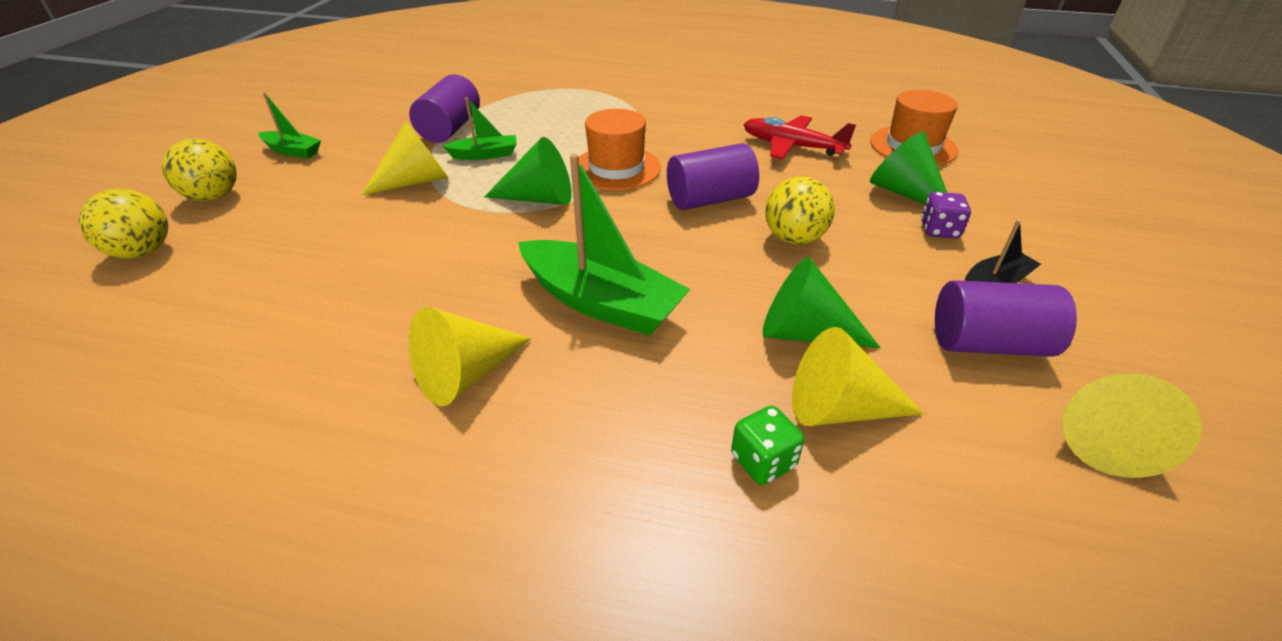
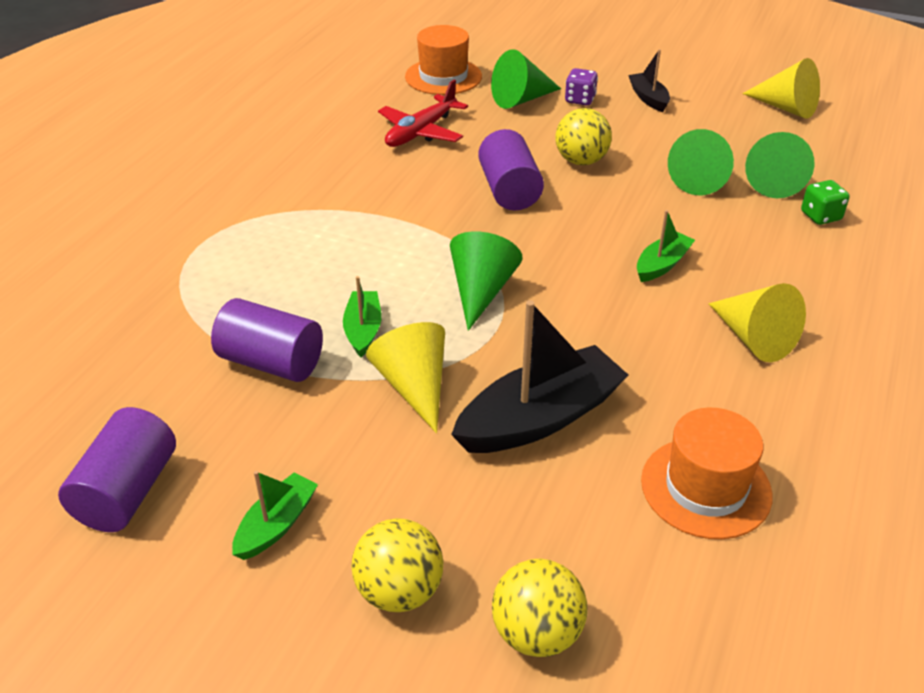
camera: 80 degrees left, 0 degrees up
green boat [518,154,690,336] -> green boat [637,210,695,282], size x0.52
orange hat [578,109,661,191] -> orange hat moved to [641,408,773,539]
yellow cone [792,327,924,426] -> green cone [745,132,814,198]
purple cylinder [935,280,1077,357] -> purple cylinder moved to [58,407,176,532]
none -> black boat [451,300,628,453]

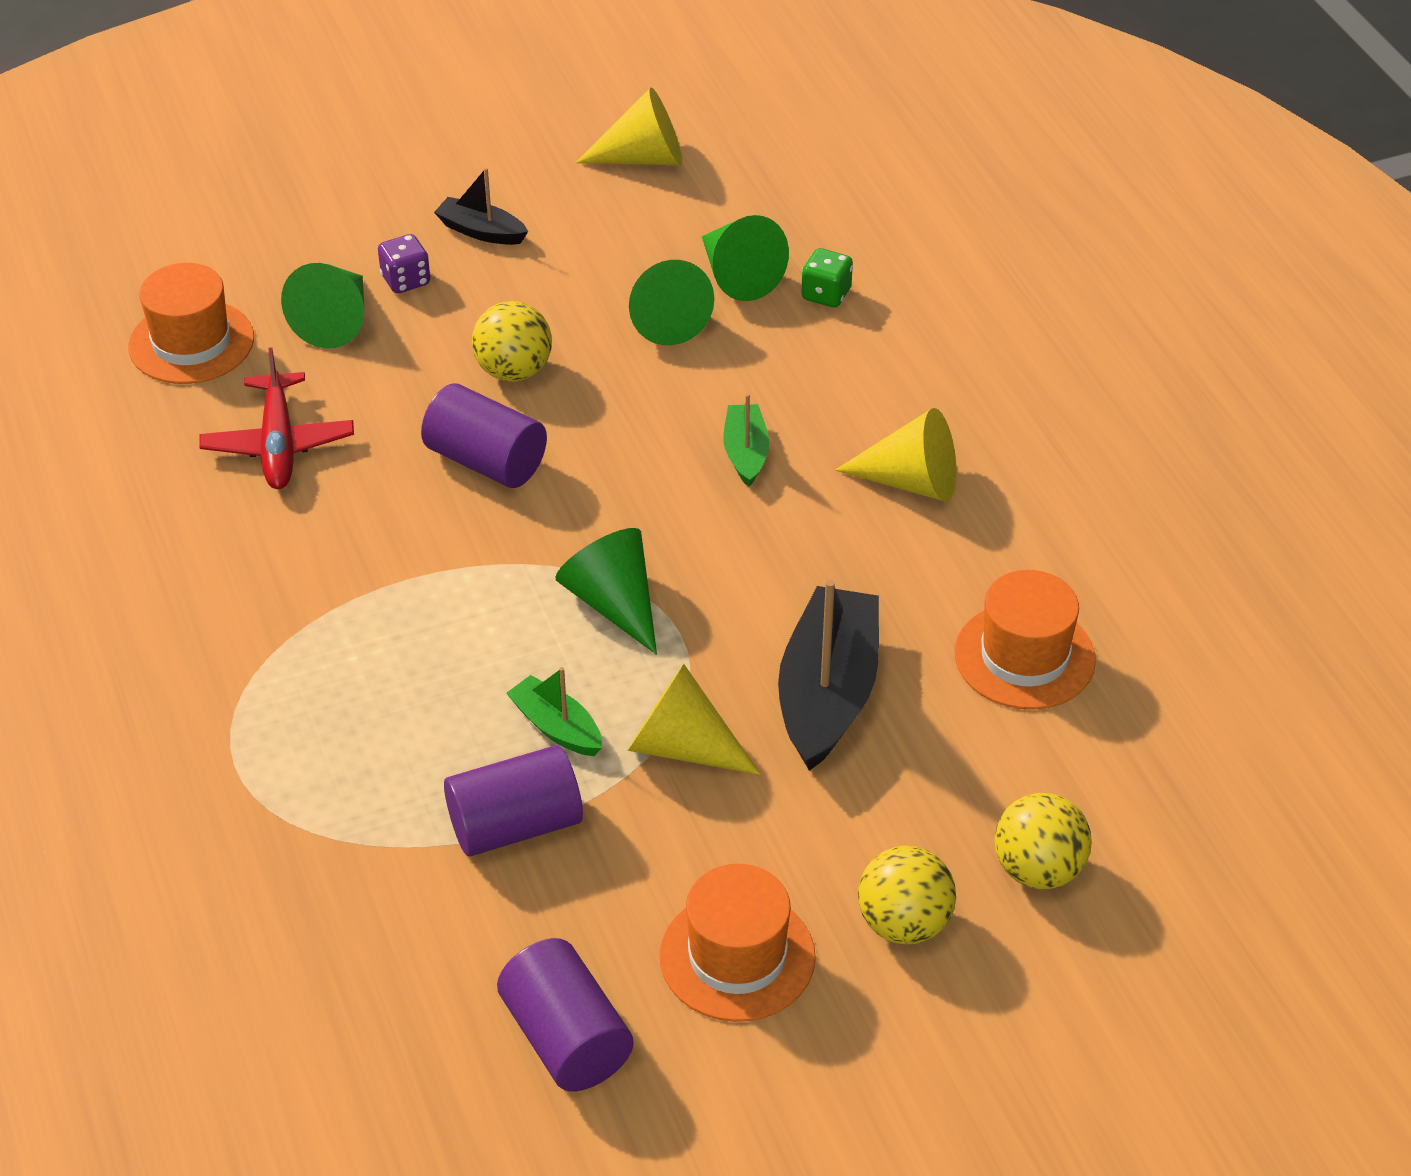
camera: 45 degrees left, 5 degrees up
green boat [232,471,318,560] -> orange hat [660,864,816,1022]

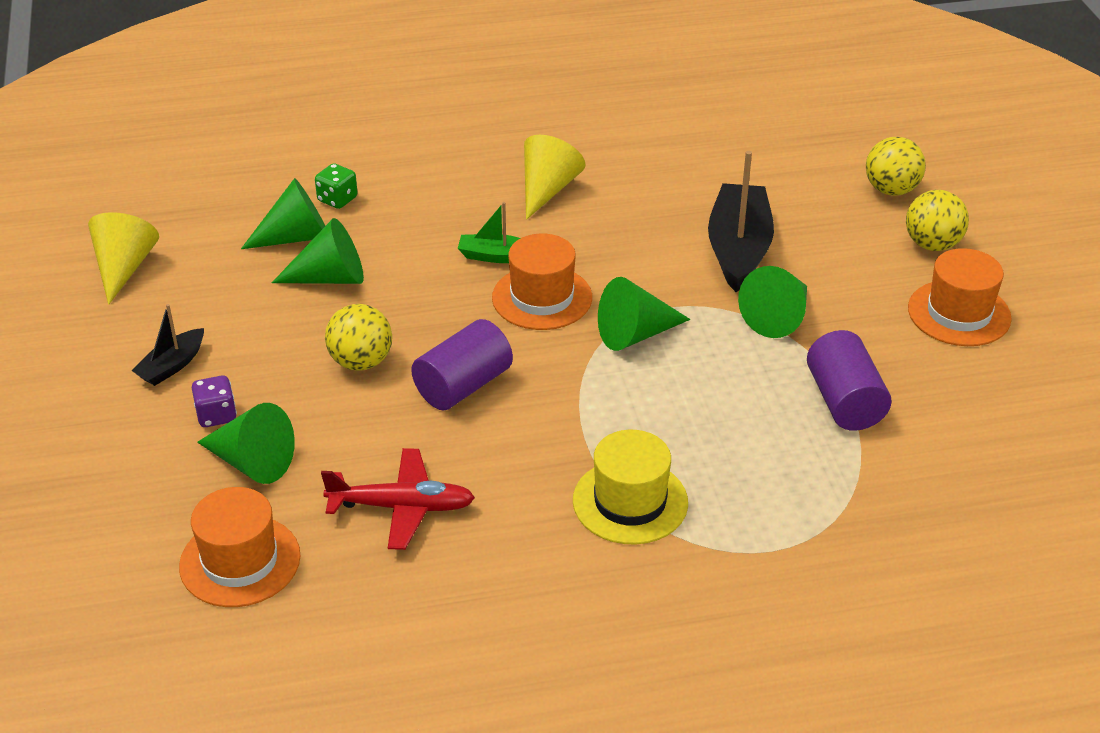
camera: 80 degrees left, 5 degrees down
purple cylinder [497,938,634,1092] -> none
green boat [506,667,602,756] -> none
yellow cone [628,664,761,775] -> green cone [738,266,807,338]
black boat [778,579,879,771] -> black boat turned 75 degrees clockwise [708,151,774,292]
orange hat [955,570,1096,710] -> orange hat moved to [492,234,592,330]
none -> yellow hat [573,430,688,545]

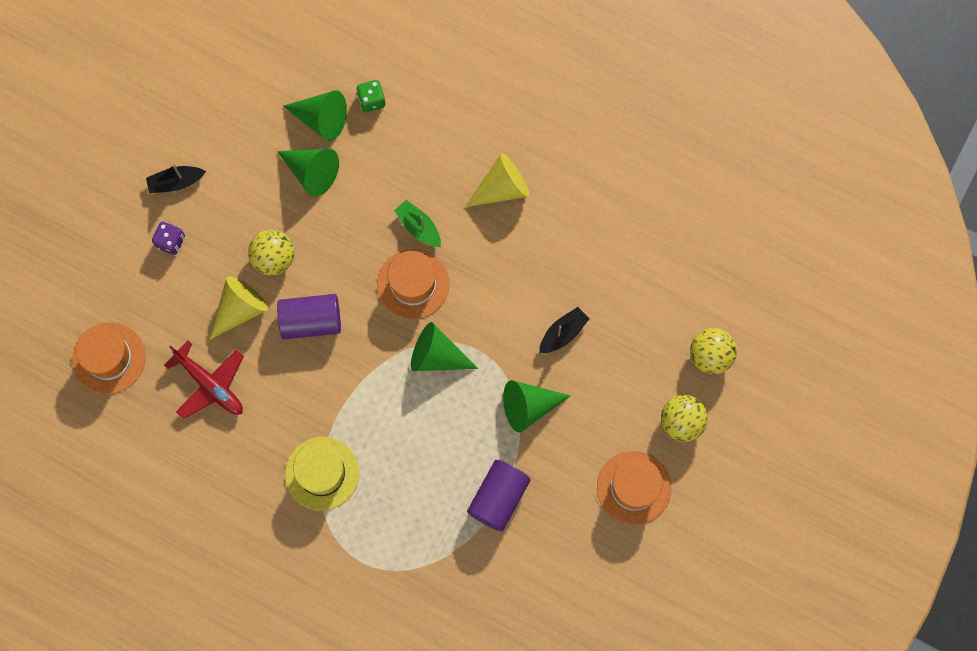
camera: 40 degrees right, 35 degrees up
yellow cone [88,212,159,305] -> yellow cone moved to [209,276,268,340]
green cone [197,403,295,484] -> none
black boat [708,151,774,292] -> black boat [539,307,589,353], size x0.52

